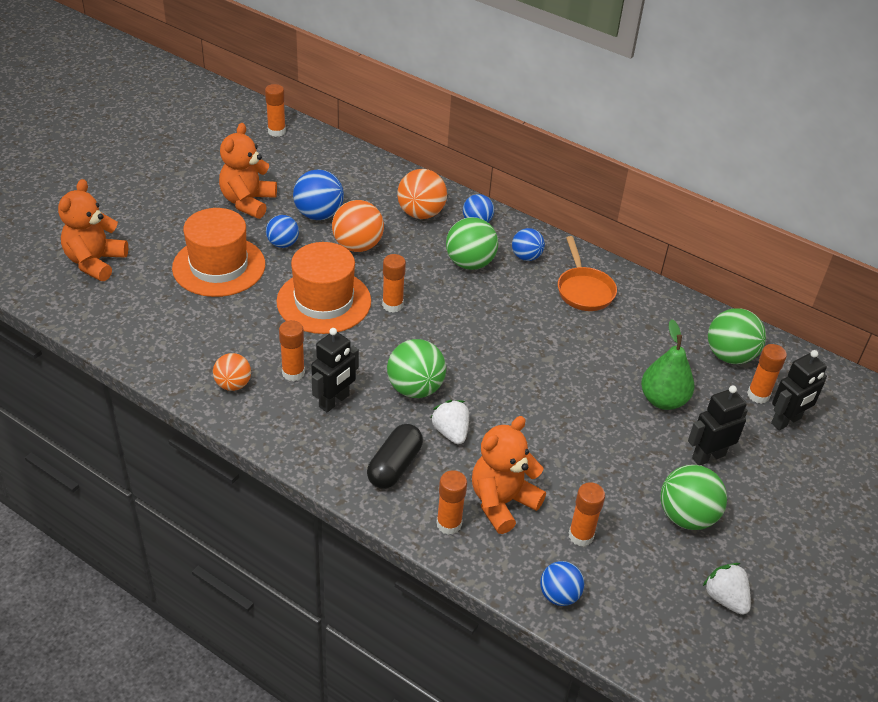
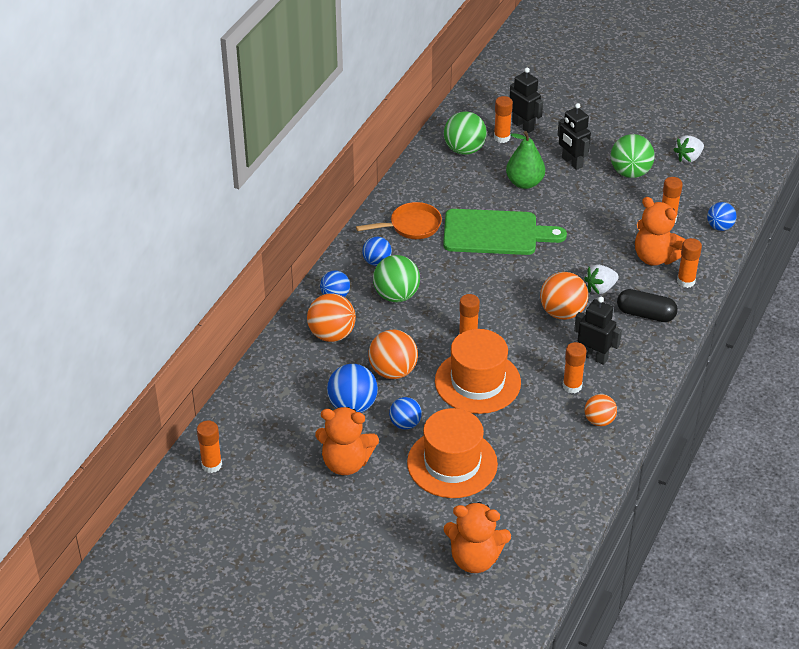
camera: 95 degrees left, 0 degrees up
green ball [387,339,446,398] -> orange ball [540,272,588,320]
none -> green cutting board [443,209,567,255]

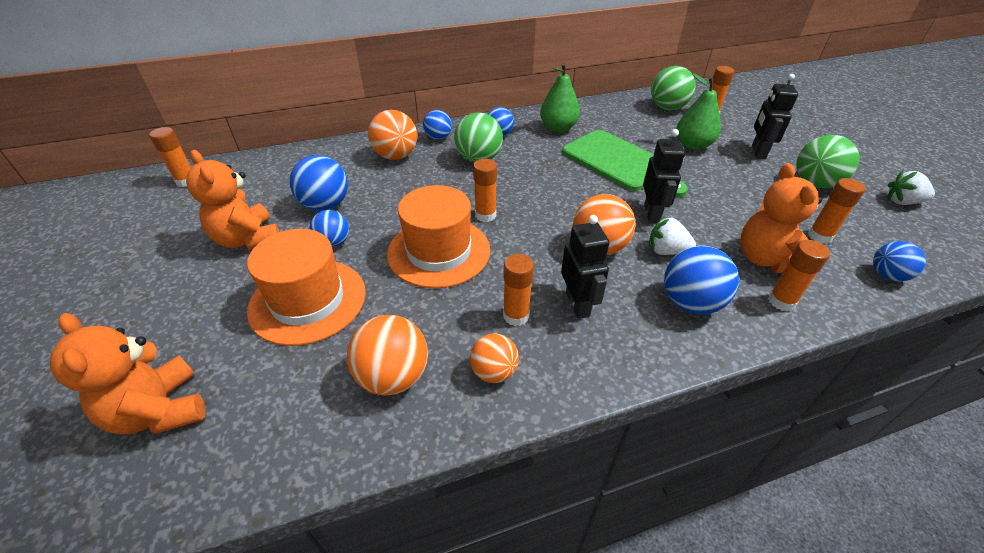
camera: 45 degrees right, 0 degrees up
orange pan [356,202,442,239] -> green pear [540,63,580,133]
orange ball [368,330,418,379] -> orange ball moved to [347,315,428,396]
black robot [510,68,543,133] -> black robot moved to [643,129,685,223]
black capsule [617,289,678,322] -> blue ball [664,246,739,315]

